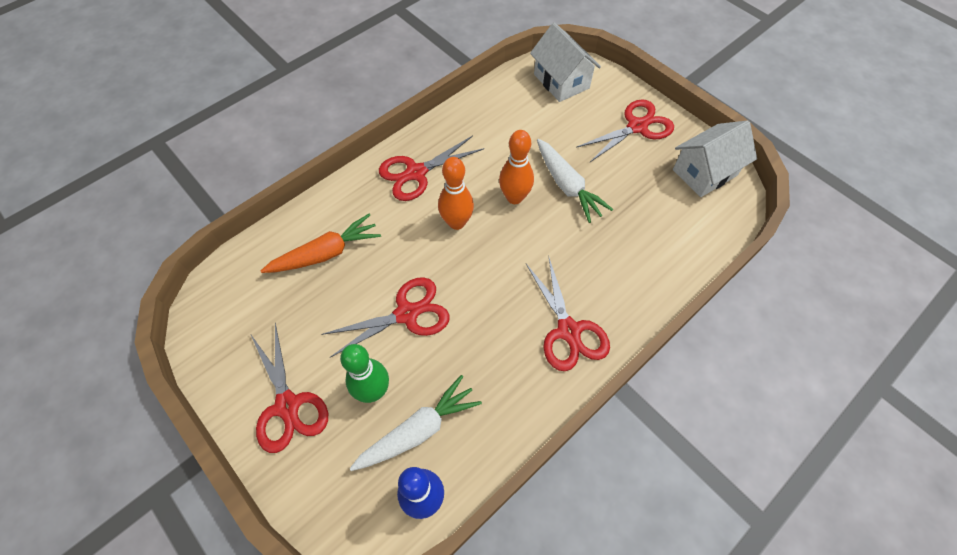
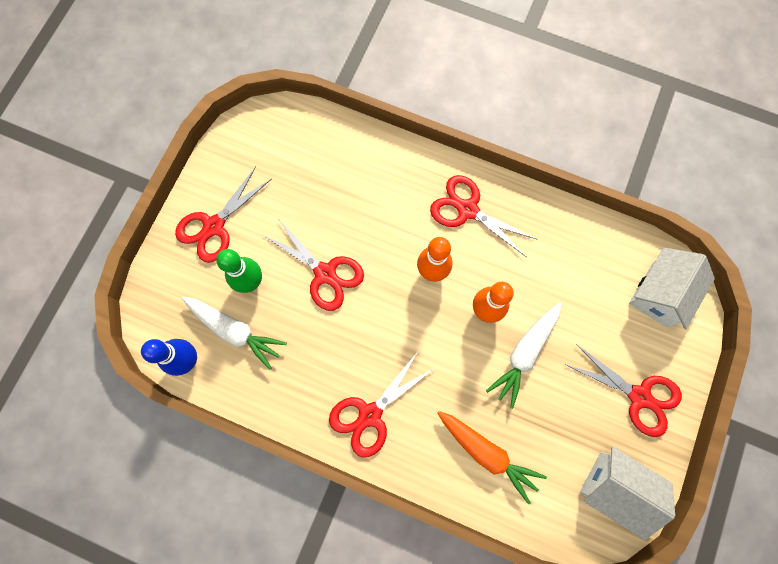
camera: 65 degrees right, 15 degrees up
orange carrot [261,214,381,273] -> orange carrot moved to [437,411,547,504]

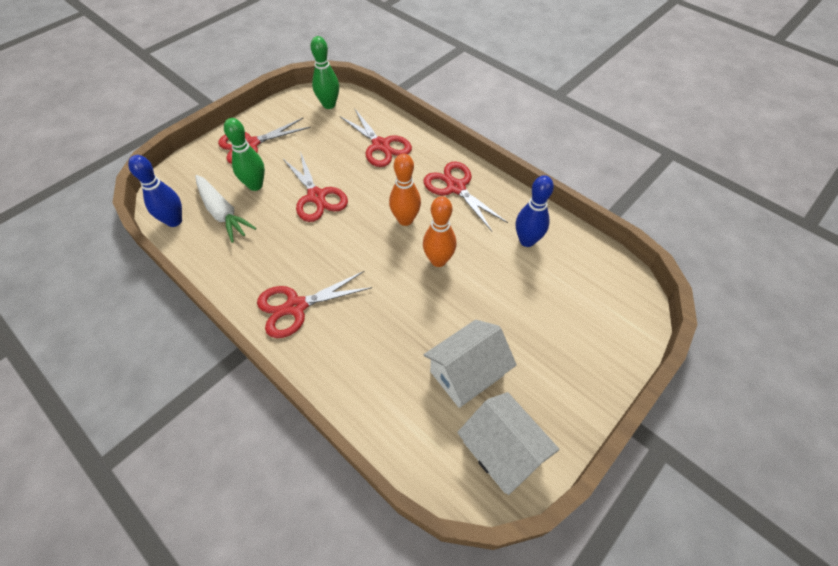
camera: 20 degrees right, 20 degrees down
orange carrot [437,411,547,504] -> none
white carrot [486,302,562,409] -> none
red scissors [564,344,682,437] -> red scissors moved to [340,108,412,167]
white house [629,248,715,329] -> white house moved to [424,320,517,408]
none -> green bowling pin [311,36,339,109]
none -> blue bowling pin [516,175,554,247]

